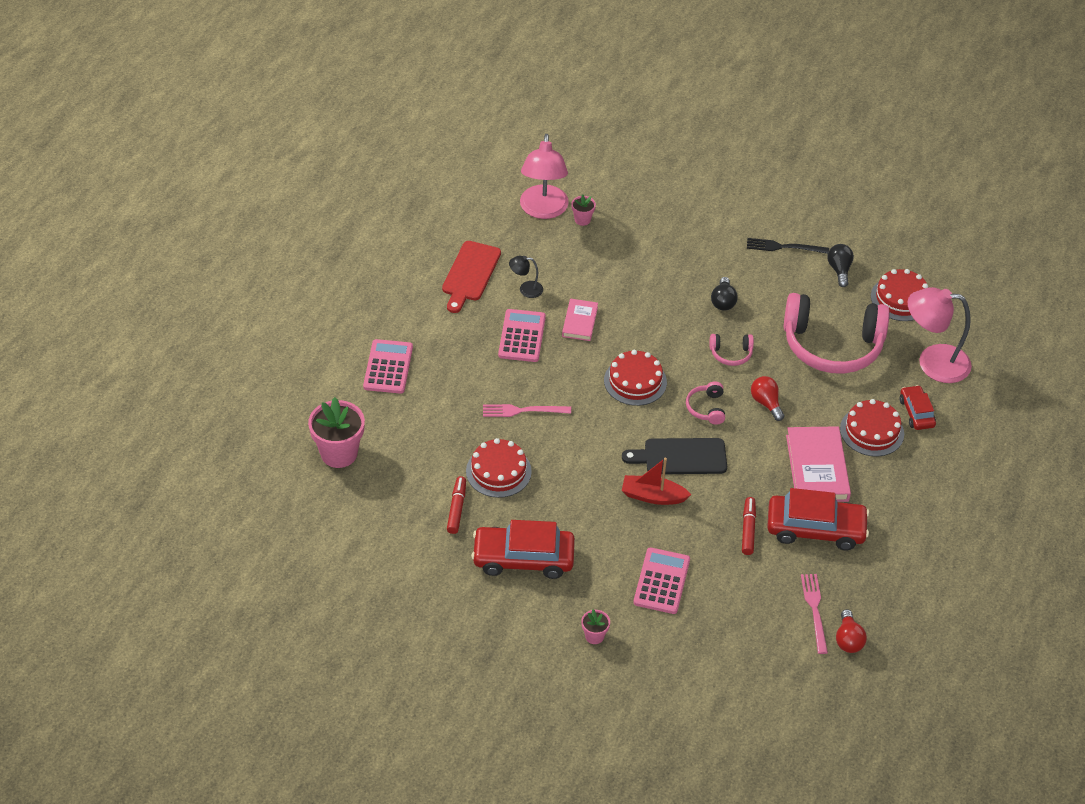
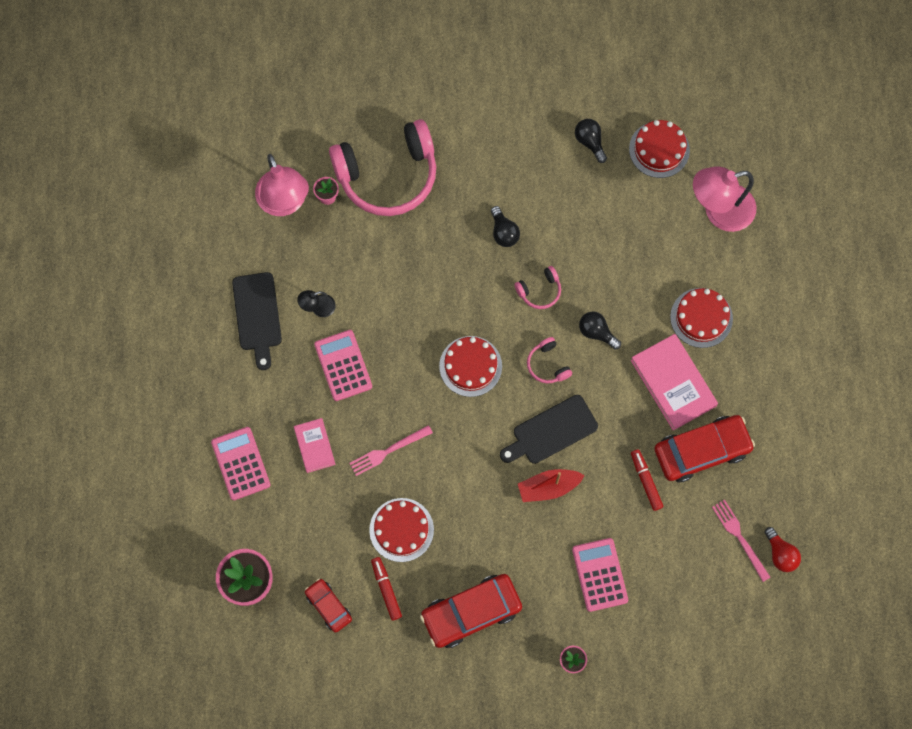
camera: 25 degrees left, 25 degrees up
red cutting board [442,241,501,313] -> black cutting board [232,272,282,370]
pink book [562,299,598,341] -> pink book moved to [294,418,336,473]
black fork [747,238,829,254] -> none
red light bulb [751,376,784,421] -> black light bulb [579,311,621,350]
pink headphones [784,293,890,374] -> pink headphones moved to [329,119,436,216]
red car [900,385,936,430] -> red car moved to [305,579,352,633]

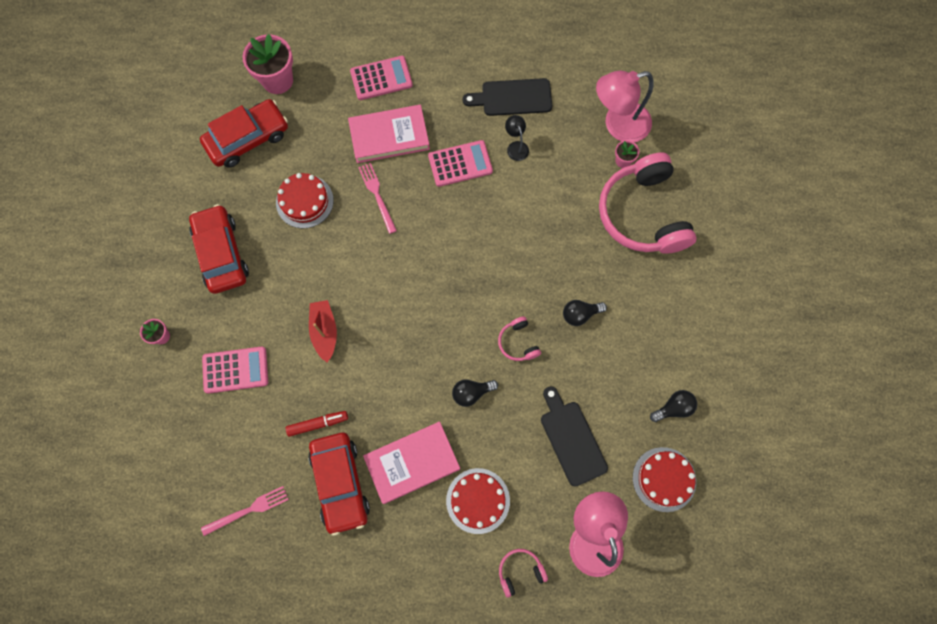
camera: 95 degrees right, 0 degrees up
pink book [294,418,336,473] -> pink book [348,105,430,163], size x1.73
red car [305,579,352,633] -> red car [200,99,288,168], size x1.81
red marker [371,557,402,621] -> none
red cake [439,336,502,397] -> none
black cutting board [500,395,598,464] -> black cutting board moved to [541,386,608,487]
pink headphones [527,337,572,383] -> pink headphones moved to [499,549,548,598]
black light bulb [579,311,621,350] -> black light bulb turned 150 degrees counterclockwise [452,379,498,407]
red light bulb [764,527,801,572] -> none

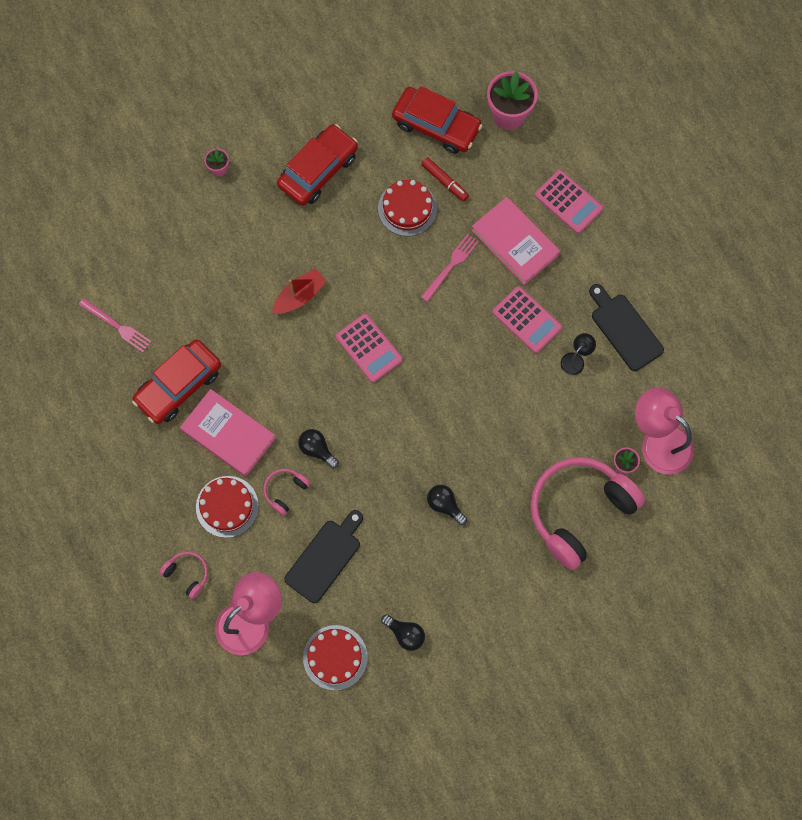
camera: 60 degrees right, 0 degrees up
pink calculator [202,346,268,394] -> pink calculator moved to [336,314,403,382]
red marker [286,411,348,437] -> red marker moved to [421,157,469,201]
pink headphones [498,316,541,361] -> pink headphones moved to [264,469,310,516]

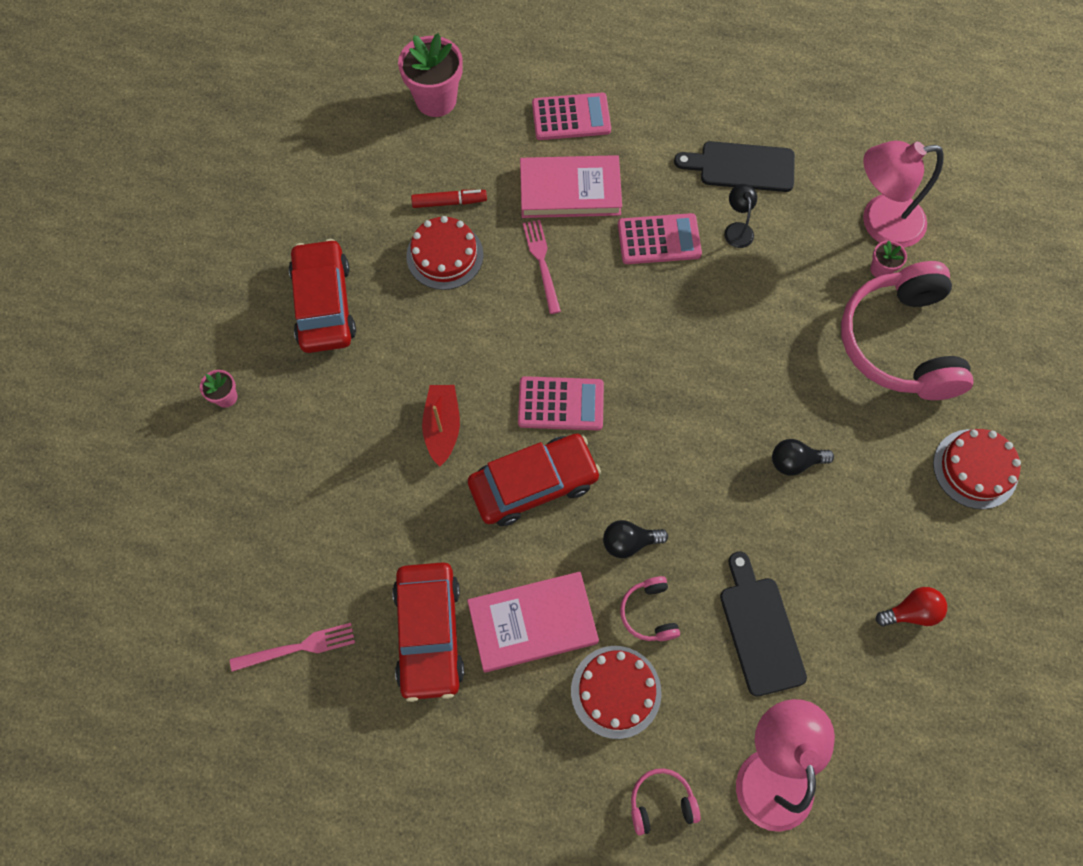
camera: 50 degrees left, 5 degrees down
red cake [303,625,368,690] -> red cake moved to [933,429,1021,509]
black light bulb [381,614,425,651] -> red light bulb [876,587,947,627]
red car [392,86,483,154] -> red car moved to [468,434,601,526]

